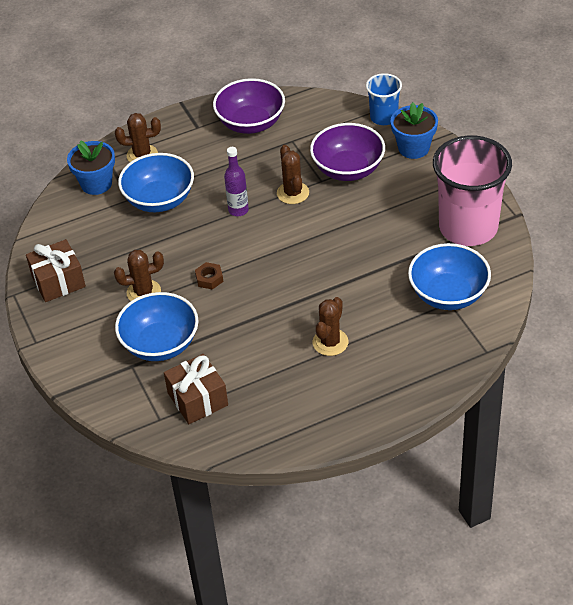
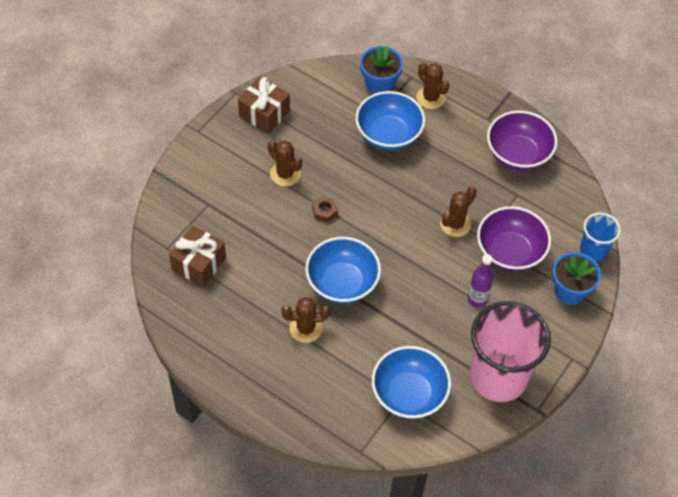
camera: 55 degrees right, 10 degrees up
blue bowl [115,292,198,361] -> blue bowl moved to [306,237,381,304]
purple bottle [224,147,249,216] -> purple bottle moved to [468,254,494,308]

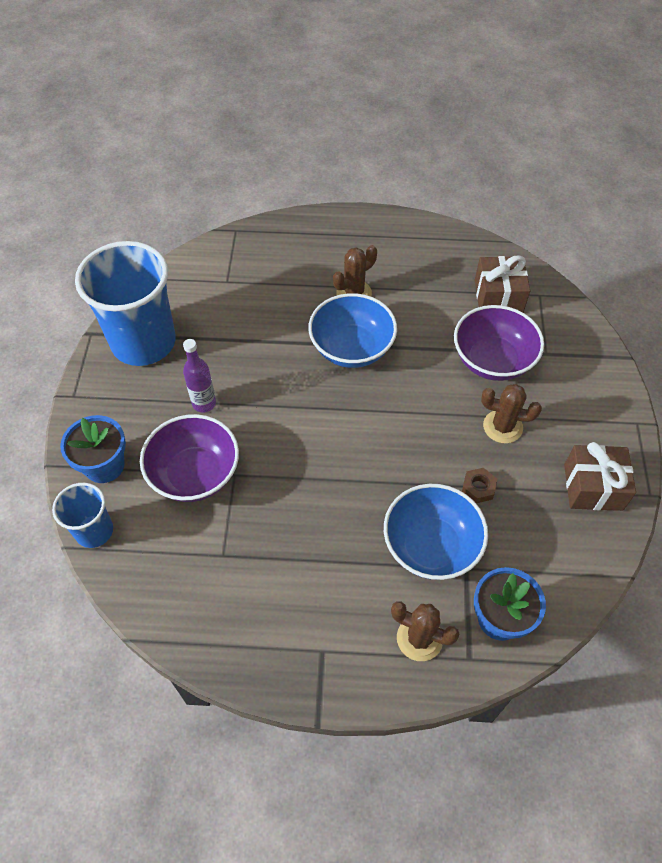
camera: 150 degrees right, 0 degrees up
brown nut [312,196,338,222] -> brown nut moved to [462,468,497,503]
blue bowl [372,346,451,419] -> none
brown cactus [440,186,477,237] -> none
pink cup [470,301,551,402] -> blue cup [75,241,176,366]
purple bowl [487,111,558,171] -> purple bowl moved to [454,305,544,381]

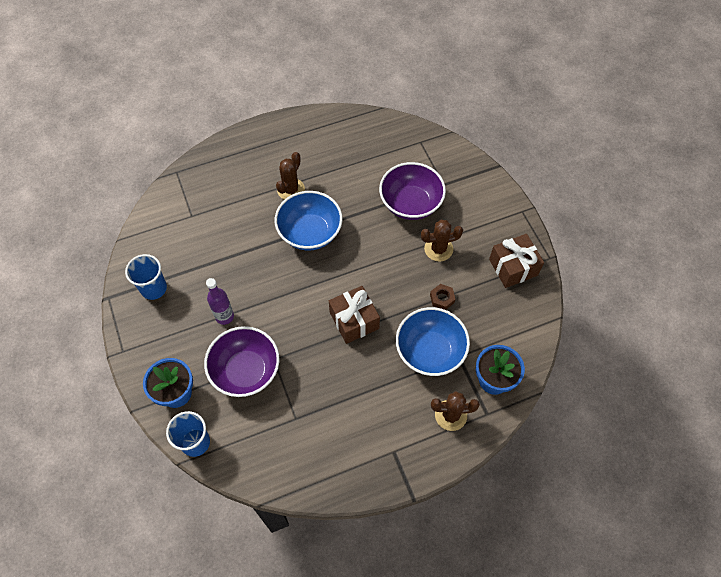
camera: 25 degrees left, 5 degrees up
blue cup [75,241,176,366] -> blue cup [125,254,167,300], size x0.51
brown gift [474,255,530,313] -> brown gift moved to [329,286,380,344]

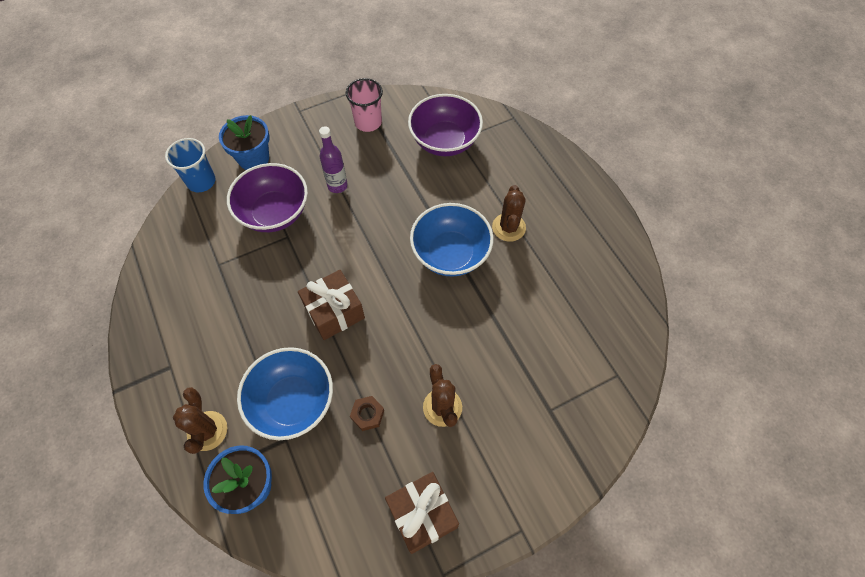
camera: 85 degrees right, 0 degrees up
blue cup [125,254,167,300] -> pink cup [346,78,383,132]
brown cactus [276,152,305,200] -> brown cactus turned 75 degrees clockwise [492,185,526,242]
purple bowl [379,162,446,220] -> purple bowl moved to [408,94,483,156]

